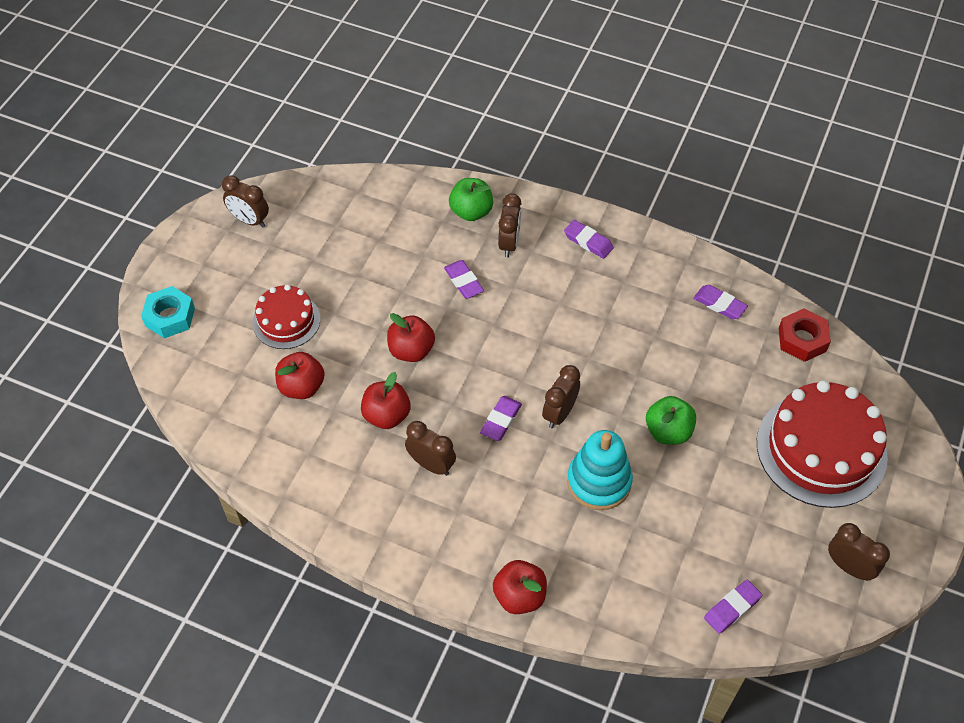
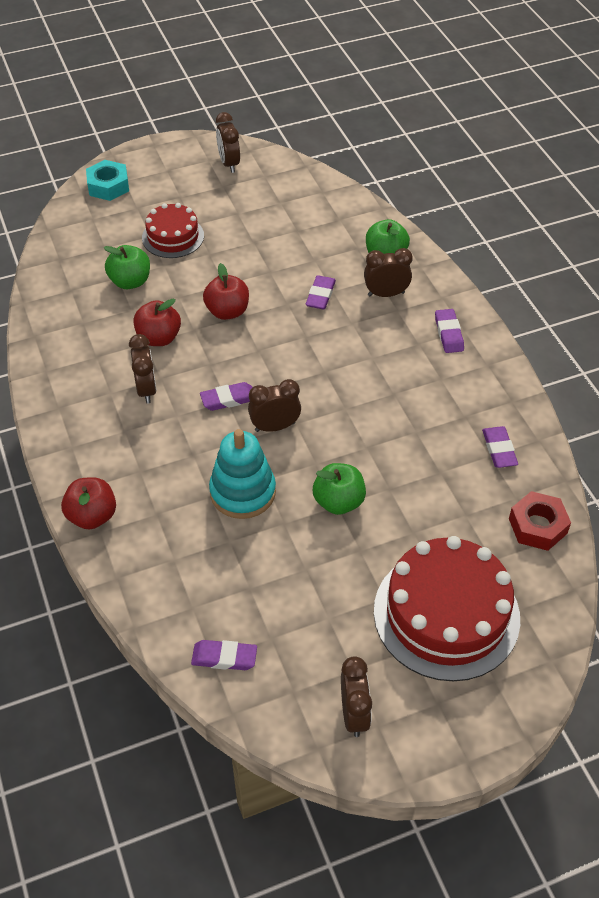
camera: 45 degrees right, 5 degrees down
red apple [275,352,325,399] -> green apple [104,245,150,289]
brown clock [498,193,521,257] -> brown clock turned 150 degrees counterclockwise [364,248,413,297]

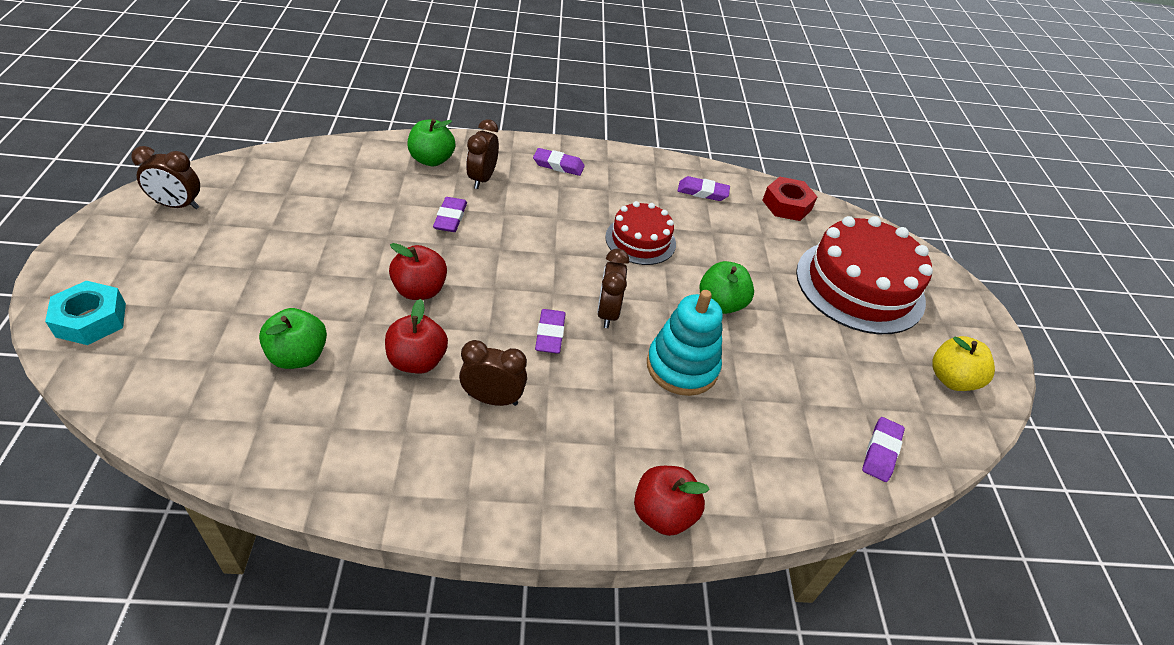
camera: 75 degrees left, 5 degrees down
red cake [142,203,204,258] -> red cake moved to [605,201,676,265]
purple eraser [306,275,336,309] -> purple eraser turned 60 degrees clockwise [433,197,467,232]
brown clock [341,656,372,737] -> yellow apple [932,336,995,391]

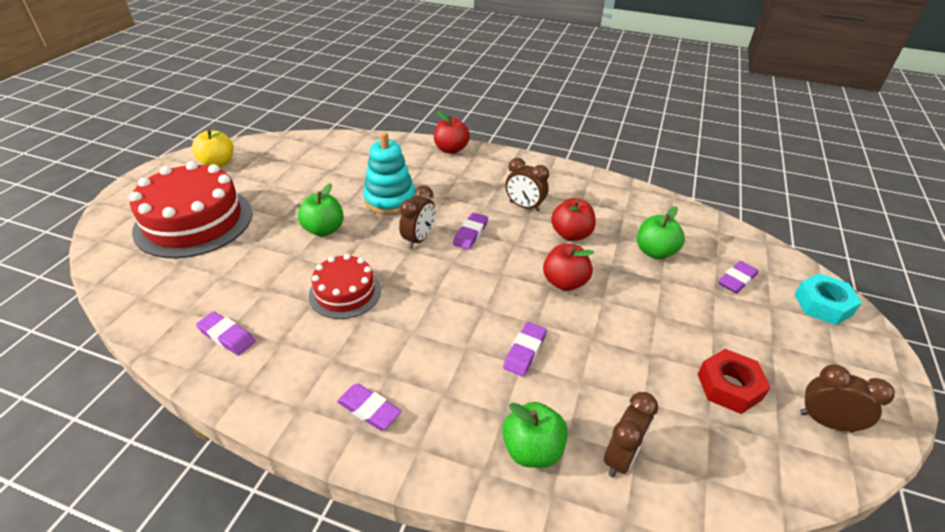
camera: 155 degrees left, 5 degrees down
brown clock [466,119,499,189] -> brown clock moved to [604,392,658,477]
red nut [762,177,818,221] -> red nut moved to [698,349,771,414]
purple eraser [862,417,905,482] -> purple eraser moved to [718,261,758,294]

